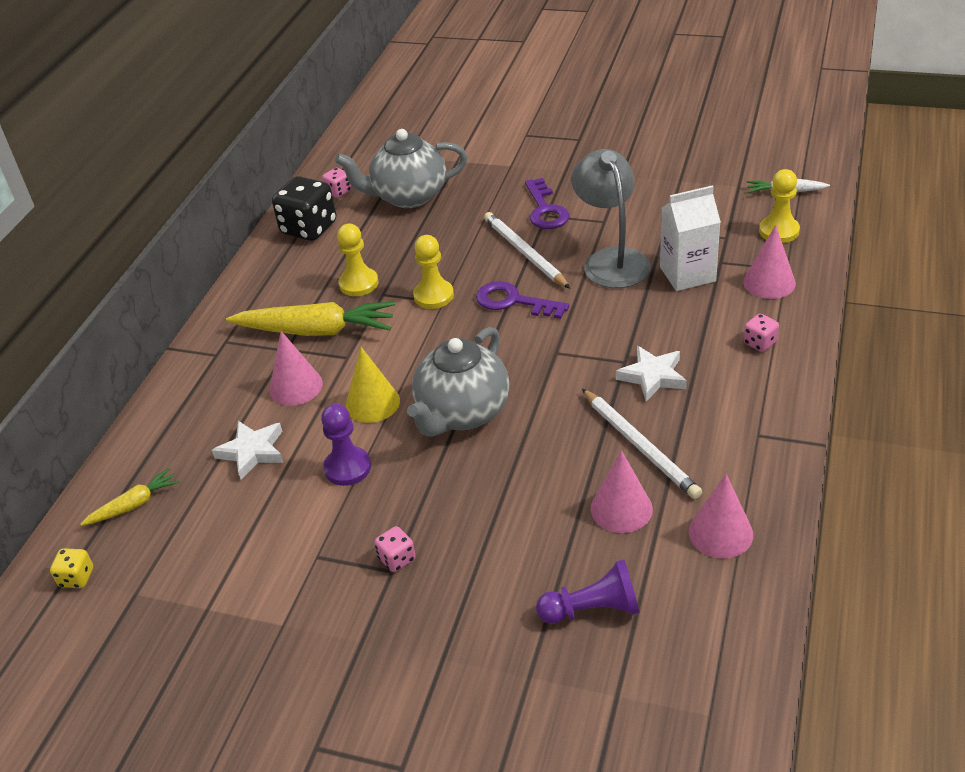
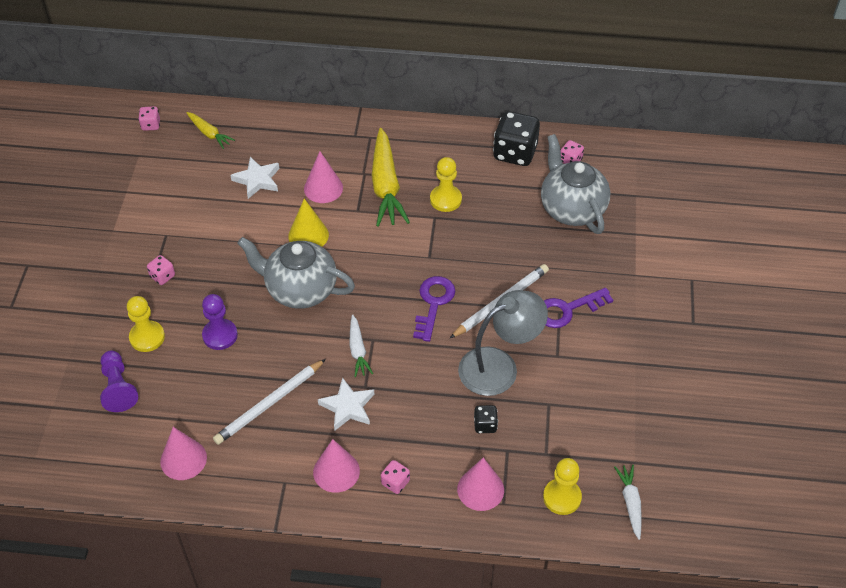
camera: 75 degrees right, 10 degrees up
yellow dice [50,548,93,588] -> pink dice [138,106,160,131]
purple pawn [321,404,371,486] -> purple pawn moved to [202,294,238,350]
yellow pawn [413,235,454,309] -> yellow pawn moved to [127,296,165,352]
pink cone [591,450,653,533] -> pink cone moved to [313,439,360,493]
white carton [660,186,721,291] -> black dice [474,405,498,433]
none -> white carrot [349,315,373,377]

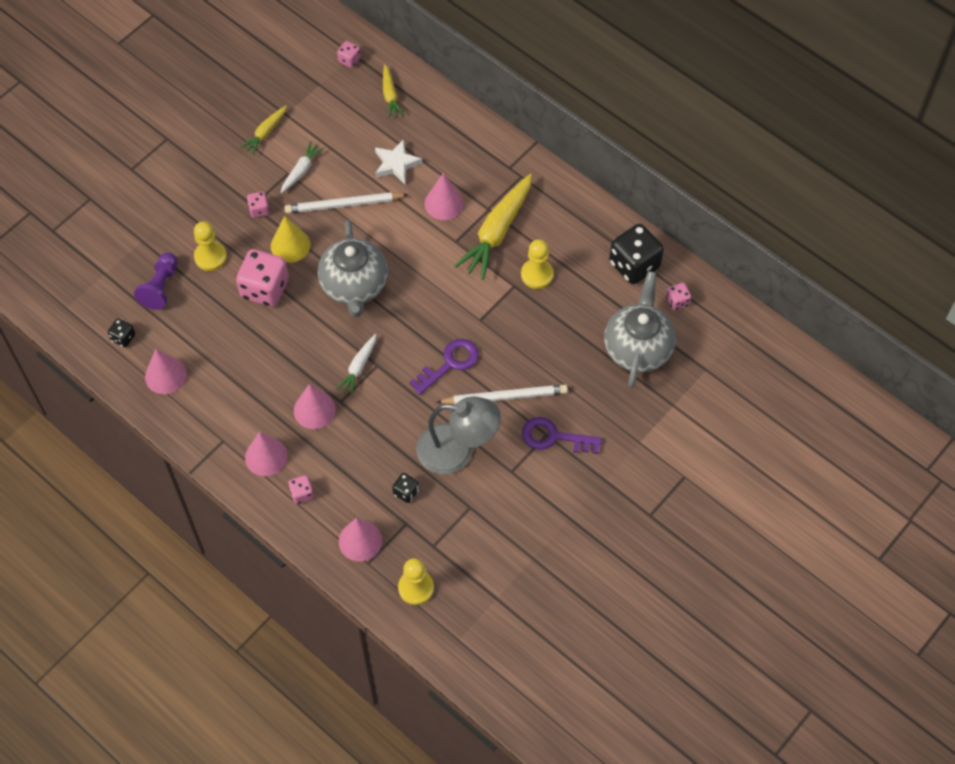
camera: 35 degrees right, 10 degrees up
purple pawn [202,294,238,350] -> pink dice [236,249,289,307]
white pencil [213,359,326,445] -> white pencil moved to [285,192,408,214]
grey teapot [237,237,355,309] -> grey teapot turned 150 degrees counterclockwise [318,220,388,317]
yellow cone [288,199,329,247] -> yellow cone moved to [271,216,310,263]
white star [318,377,374,431] -> pink cone [294,384,336,429]
white carrot [614,465,642,540] -> white carrot moved to [281,141,324,193]
none -> black dice [108,319,135,347]
none -> yellow carrot [240,106,287,155]

